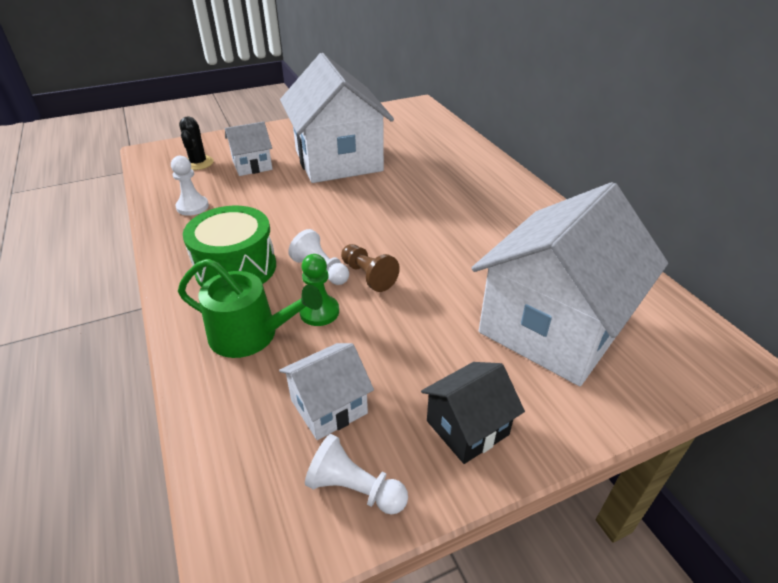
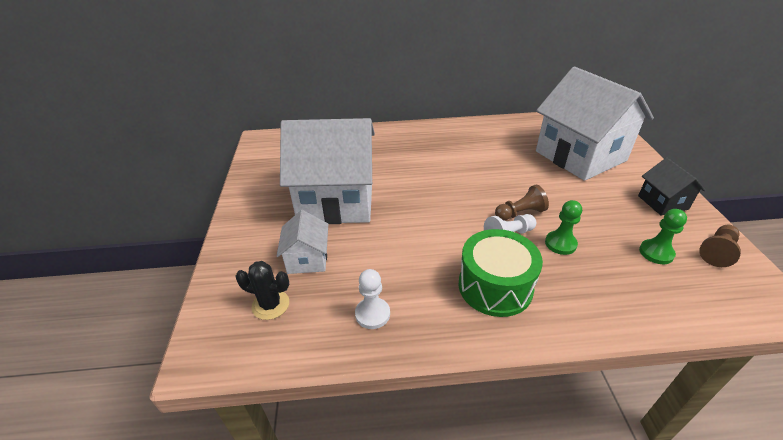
camera: 70 degrees left, 0 degrees up
green watering can [178,259,323,358] -> none
white house [279,343,374,440] -> green pawn [639,209,687,264]
white pawn [305,434,408,515] -> brown pawn [699,225,741,267]

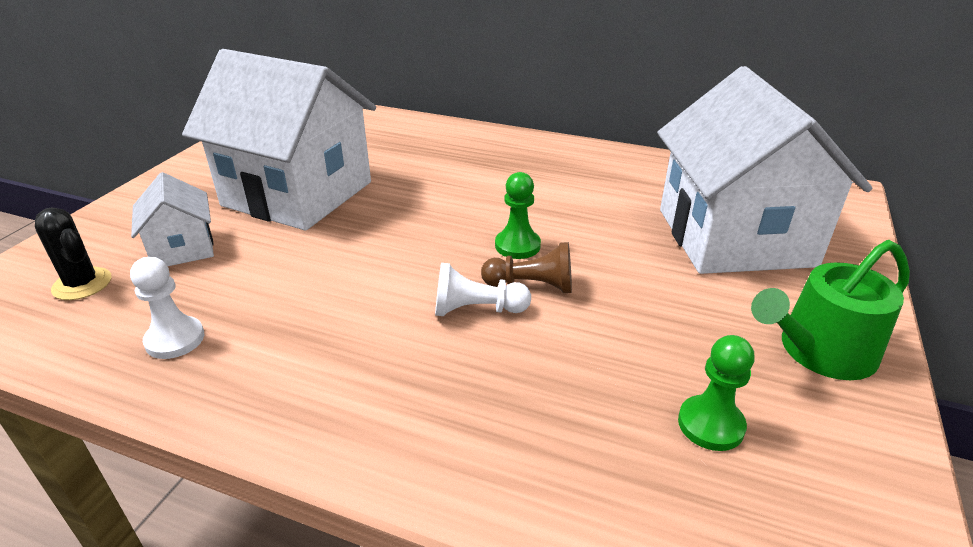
camera: 25 degrees right, 5 degrees down
white house [277,210,328,274] -> white house turned 45 degrees counterclockwise [131,172,214,266]
green drum [459,229,543,317] -> none
green pawn [545,200,582,255] -> green pawn moved to [495,172,541,259]
black house [638,158,706,216] -> green watering can [751,240,910,380]
brown pawn [699,225,741,267] -> none

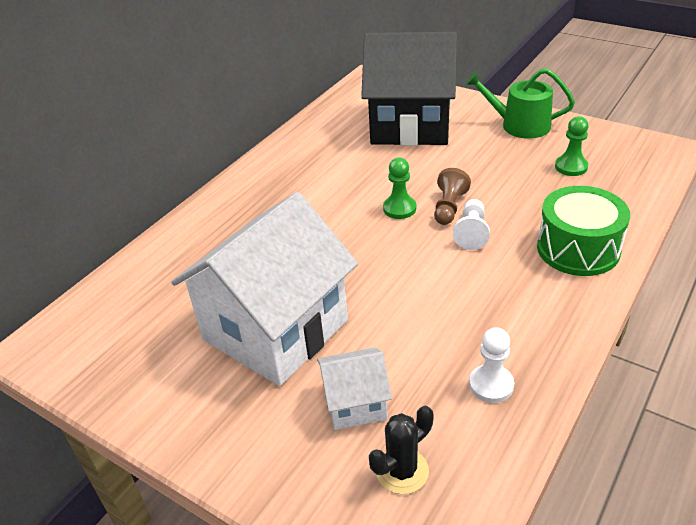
camera: 75 degrees left, 5 degrees up
white house [657,66,872,274] -> black house [361,32,457,146]
green watering can [751,240,910,380] -> green watering can turned 120 degrees clockwise [465,68,575,139]
none -> green drum [537,186,630,276]

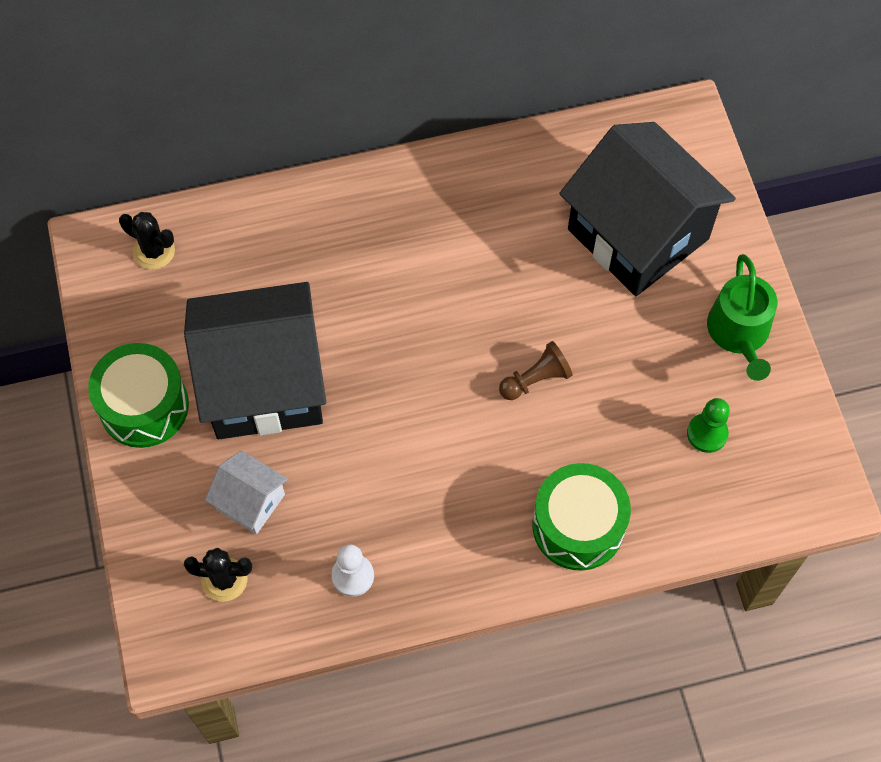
camera: 40 degrees right, 25 degrees up
white house [171,192,358,386] -> black house [184,282,326,439]
green pawn [383,158,416,219] -> none
white pawn [453,199,490,250] -> none
green watering can [465,68,575,139] -> green watering can turned 150 degrees counterclockwise [707,254,777,381]
none -> green drum [88,343,189,448]
none -> black cactus [119,212,175,269]

